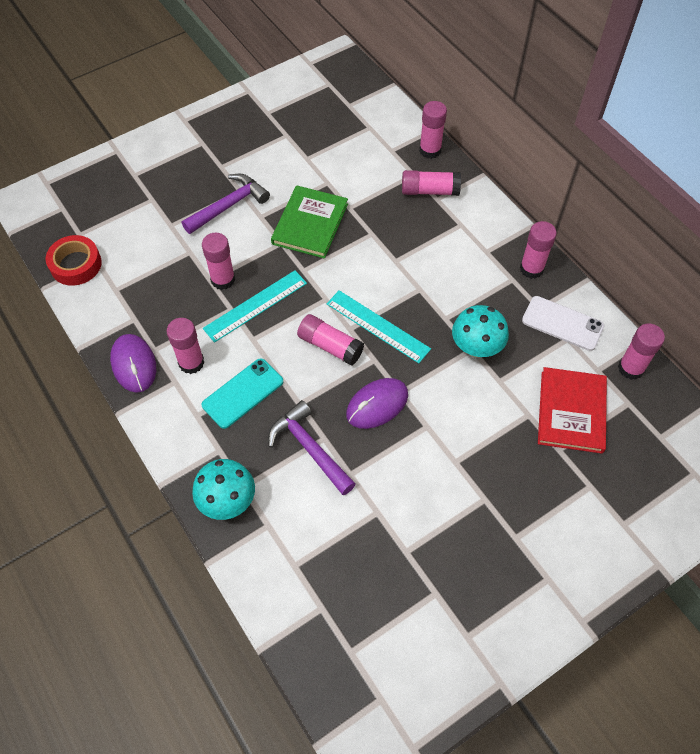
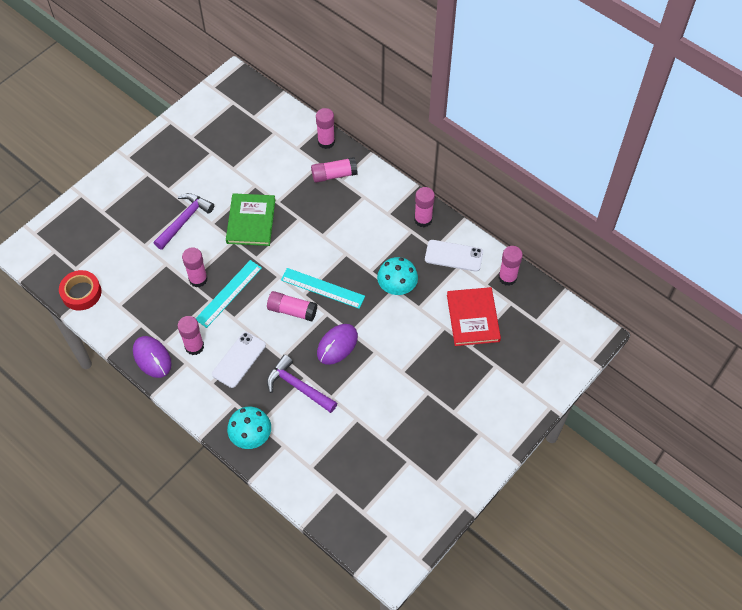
camera: 15 degrees left, 0 degrees up
turquoise phone [202,358,283,429] -> white phone [212,332,266,388]

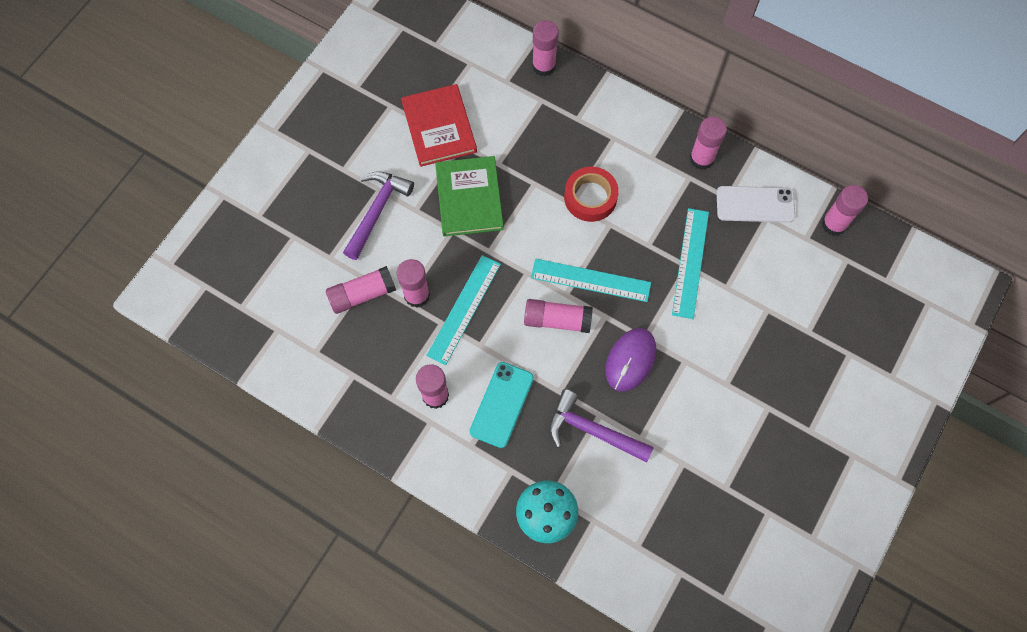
camera: 10 degrees left, 10 degrees up
red tape [59,270,102,310] -> red tape moved to [564,167,619,222]
purple mouse [133,336,172,378] -> none
white phone [212,332,266,388] -> turquoise phone [470,362,534,448]
pink glue stick [311,157,358,183] -> pink glue stick moved to [326,266,396,314]
turquoise mushroom [377,257,418,295] -> turquoise ruler [672,208,709,319]
red book [447,287,501,346] -> red book moved to [401,84,477,167]

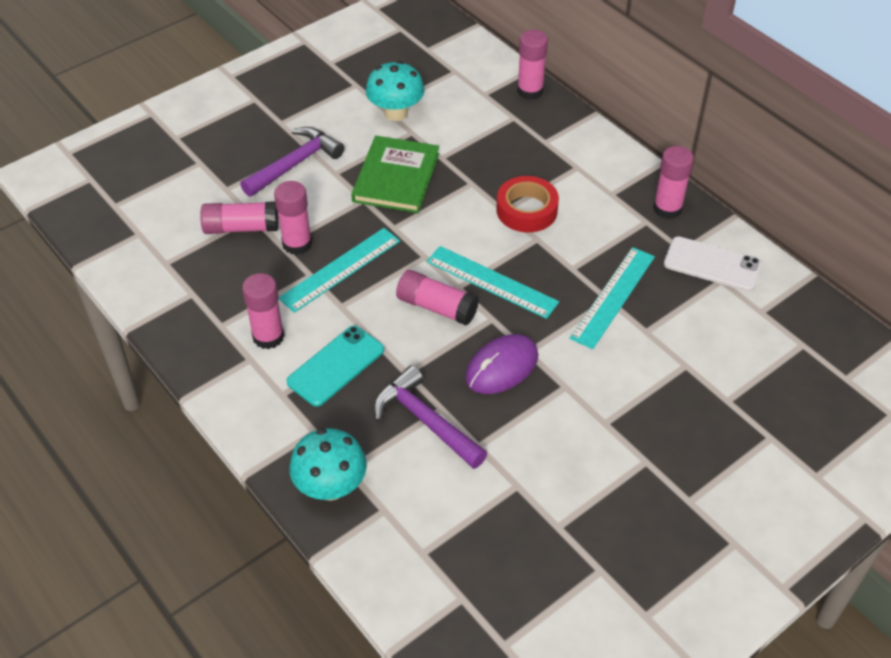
camera: 20 degrees right, 20 degrees down
red book [401,84,477,167] -> turquoise mushroom [366,61,425,121]
pink glue stick [822,185,868,236] -> none

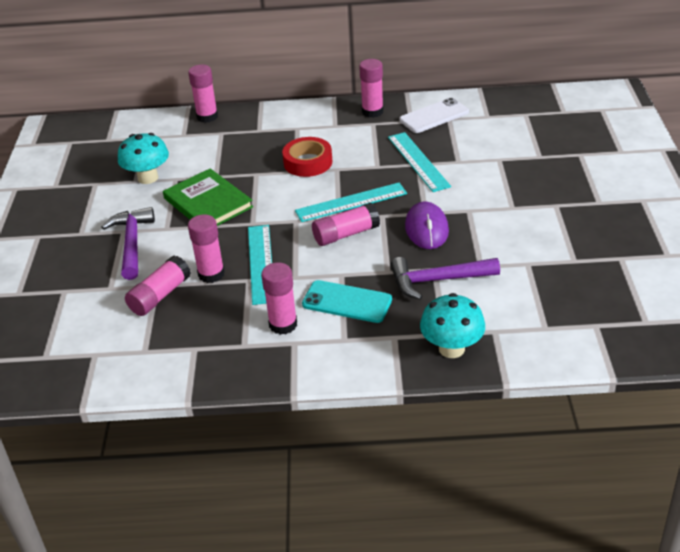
camera: 50 degrees left, 10 degrees down
turquoise phone [286,326,384,406] -> turquoise phone turned 60 degrees counterclockwise [302,280,392,323]

